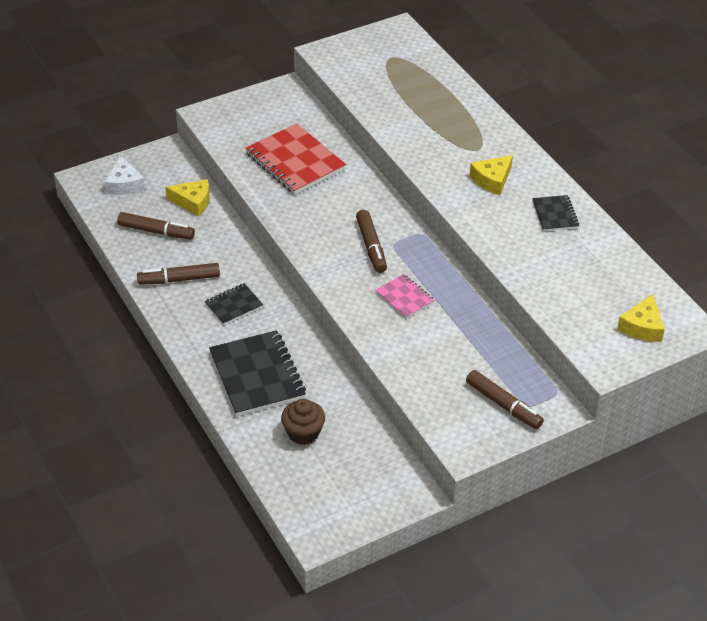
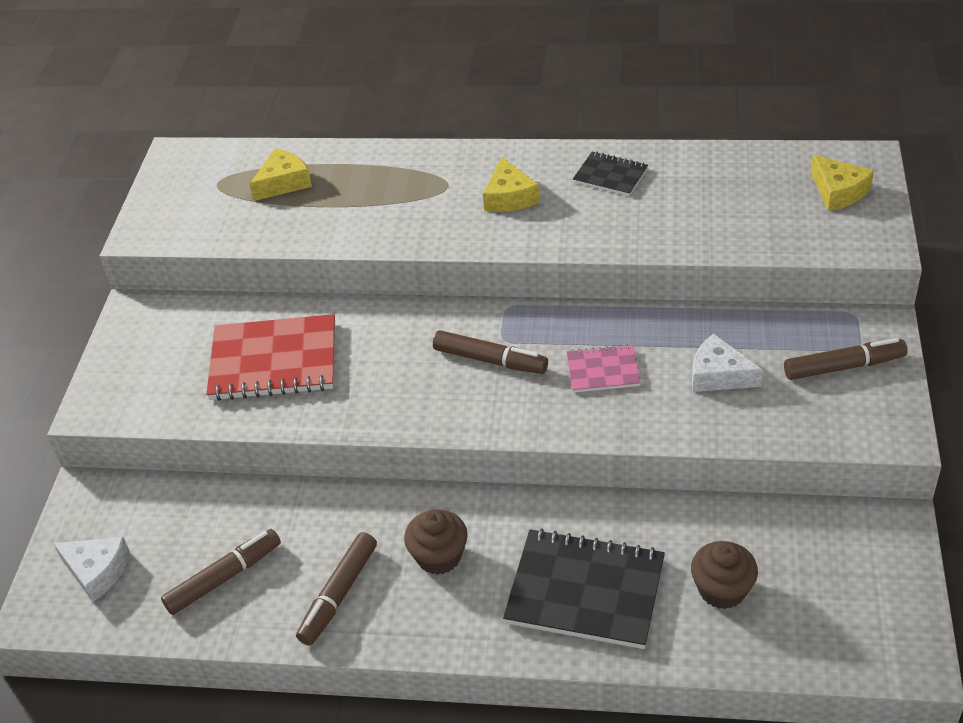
camera: 50 degrees left, 0 degrees up
yellow cheese [165,179,210,216] -> yellow cheese moved to [250,148,312,201]
black notebook [205,283,263,325] -> brown cupcake [404,509,468,575]
none -> white cheese [692,334,763,392]

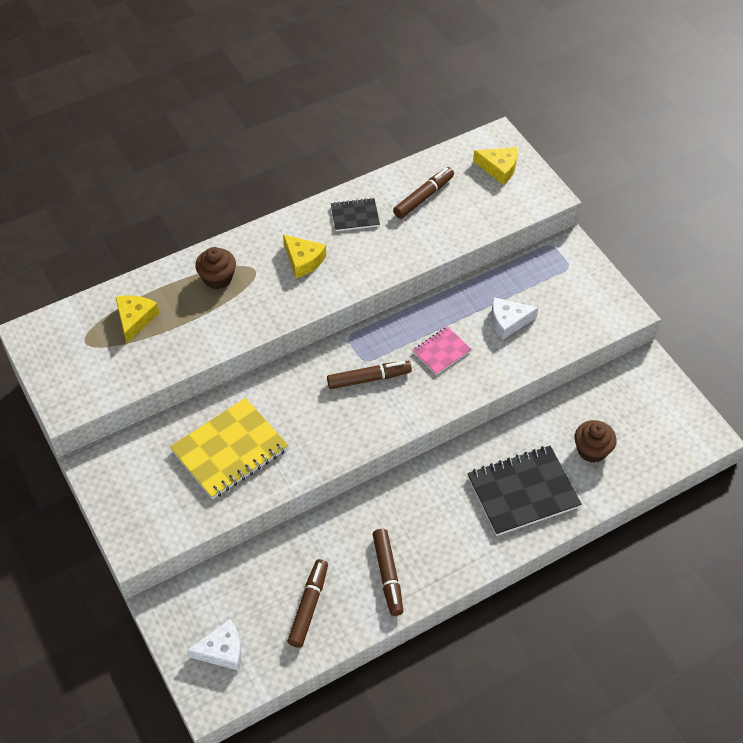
camera: 40 degrees left, 10 degrees up
red notebook [206,314,335,401] -> yellow notebook [170,398,288,499]
brown cupcake [404,509,468,575] -> brown cupcake moved to [195,247,236,289]
brown marker [784,338,908,380] -> brown marker moved to [393,167,454,219]

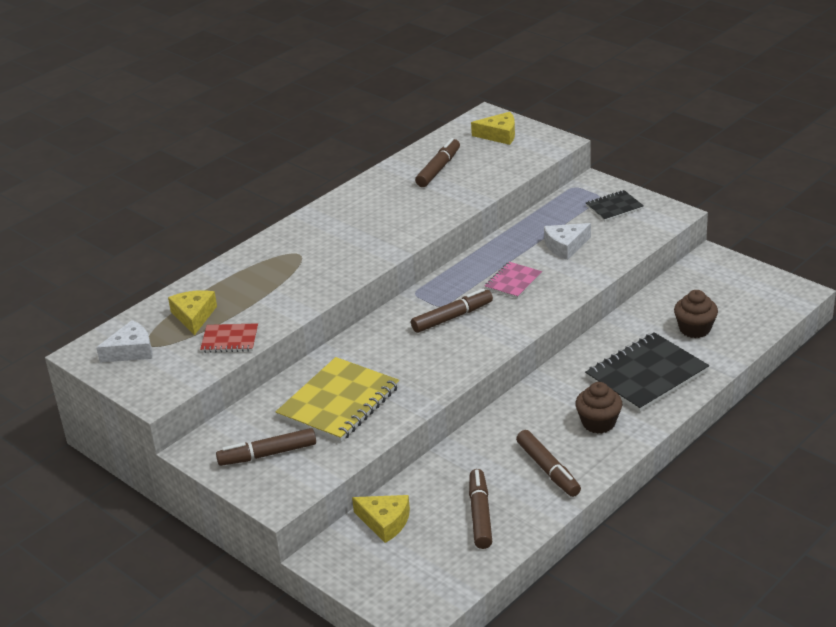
camera: 15 degrees left, 20 degrees down
white cheese [187,619,242,671] -> white cheese moved to [96,320,152,363]
brown cupcake [195,247,236,289] -> brown cupcake moved to [575,382,622,434]
yellow cheese [283,234,326,278] -> yellow cheese moved to [352,495,410,543]
black notebook [331,198,380,231] -> black notebook moved to [586,190,644,221]
none -> red notebook [200,323,258,353]
none -> brown marker [216,428,316,466]

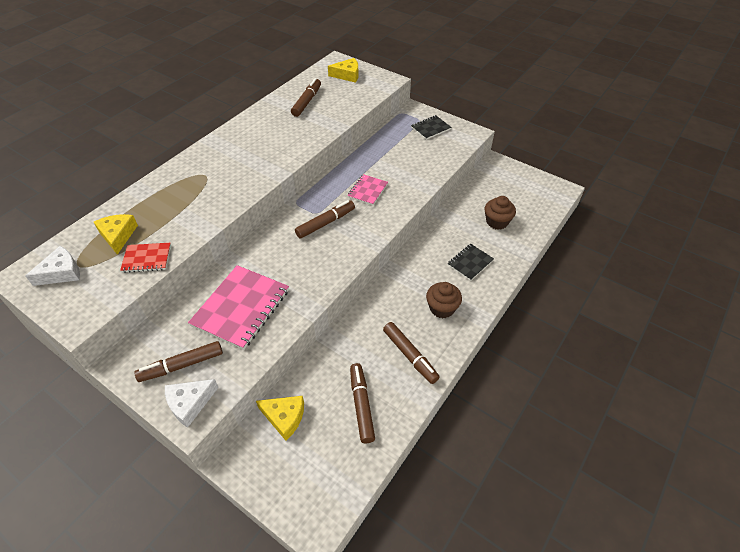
camera: 10 degrees left, 15 degrees up
yellow notebook [276,357,399,442] -> pink notebook [188,265,289,350]
white cheese [544,223,591,260] -> white cheese moved to [165,379,219,428]
black notebook [585,332,709,412] -> black notebook [447,244,494,281], size x0.53

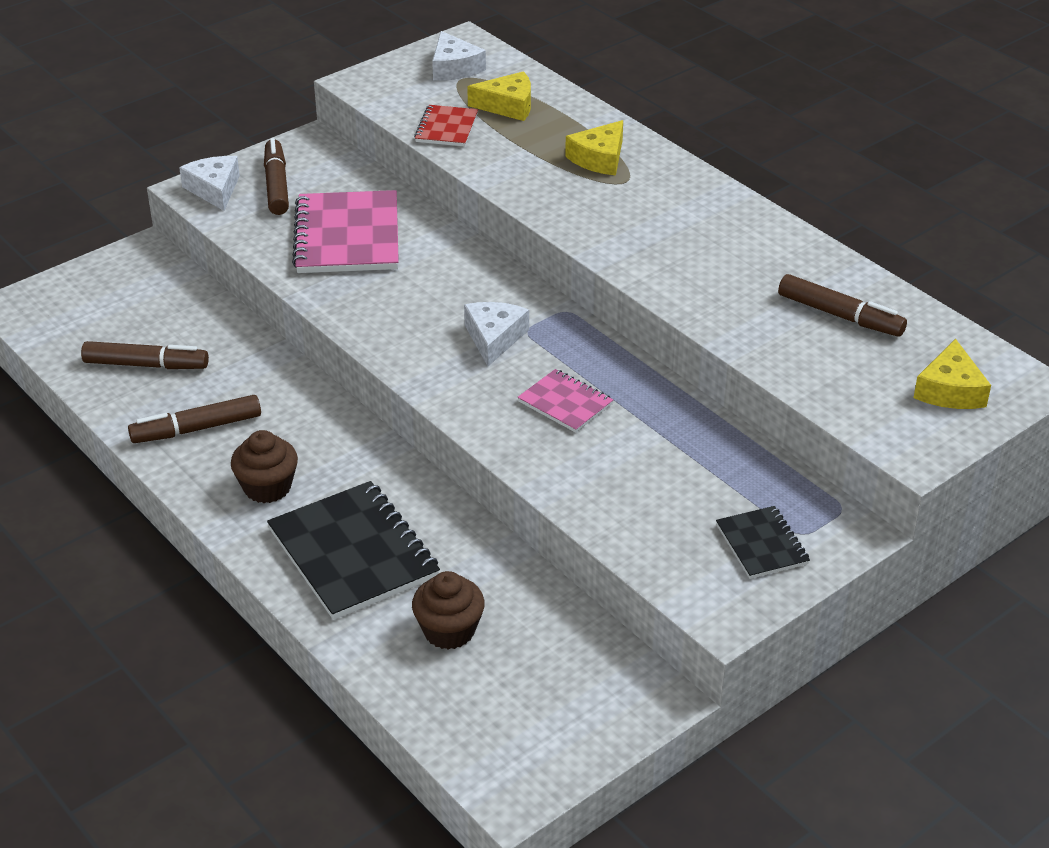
camera: 105 degrees right, 10 degrees down
pink notebook [188,265,289,350] -> pink notebook turned 45 degrees clockwise [292,190,399,273]
yellow cheese [256,396,304,441] -> yellow cheese moved to [565,120,623,175]
brown marker [295,200,355,239] -> white cheese [464,302,529,366]
black notebook [447,244,494,281] -> black notebook [267,481,440,620], size x1.88

